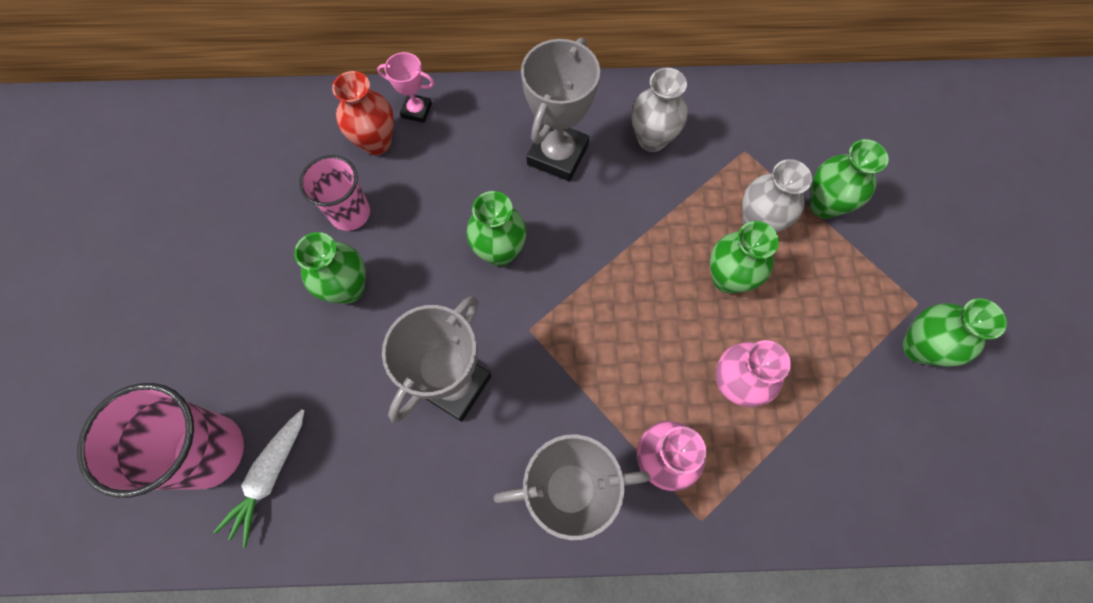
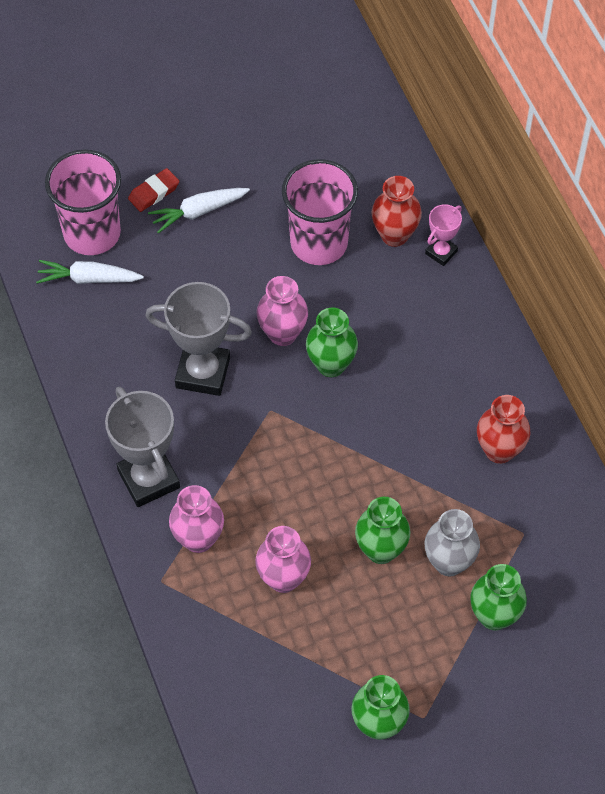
camera: 70 degrees right, 10 degrees down
green vase [294,232,366,304] -> none
pink cup [299,155,370,231] -> pink cup [282,159,358,265], size x1.55
pink trophy [377,52,434,123] -> pink trophy turned 45 degrees clockwise [425,204,462,266]
grey trophy [521,38,600,181] -> none
grey vase [632,68,688,152] -> red vase [477,395,530,464]
none -> red eraser [128,168,179,212]
none -> white carrot [148,188,250,234]
none -> pink vase [257,276,308,346]

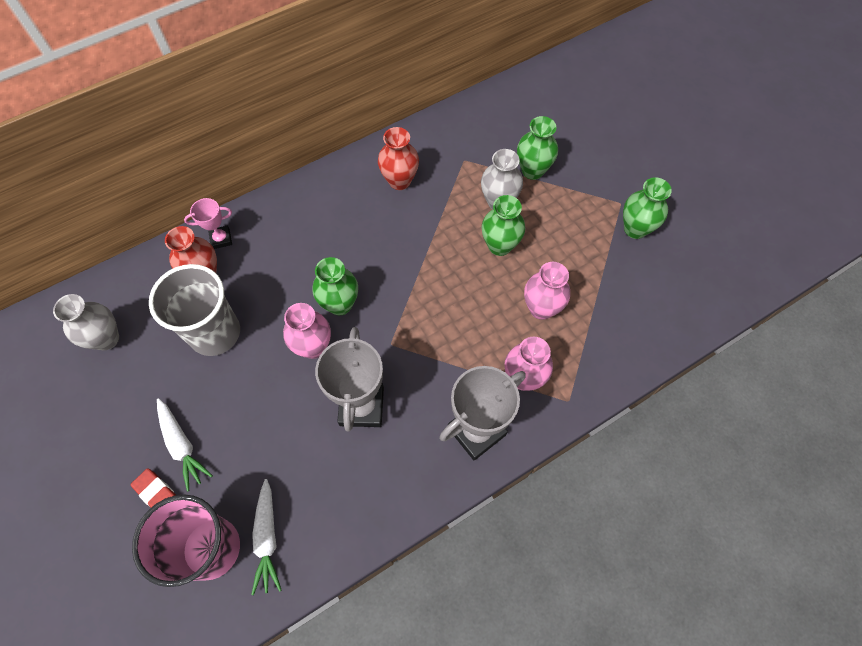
camera: 100 degrees left, 5 degrees up
pink cup [282,159,358,265] -> grey cup [149,264,240,356]
pink trophy [425,204,462,266] -> pink trophy turned 45 degrees counterclockwise [184,198,232,249]
none -> grey vase [53,294,119,350]

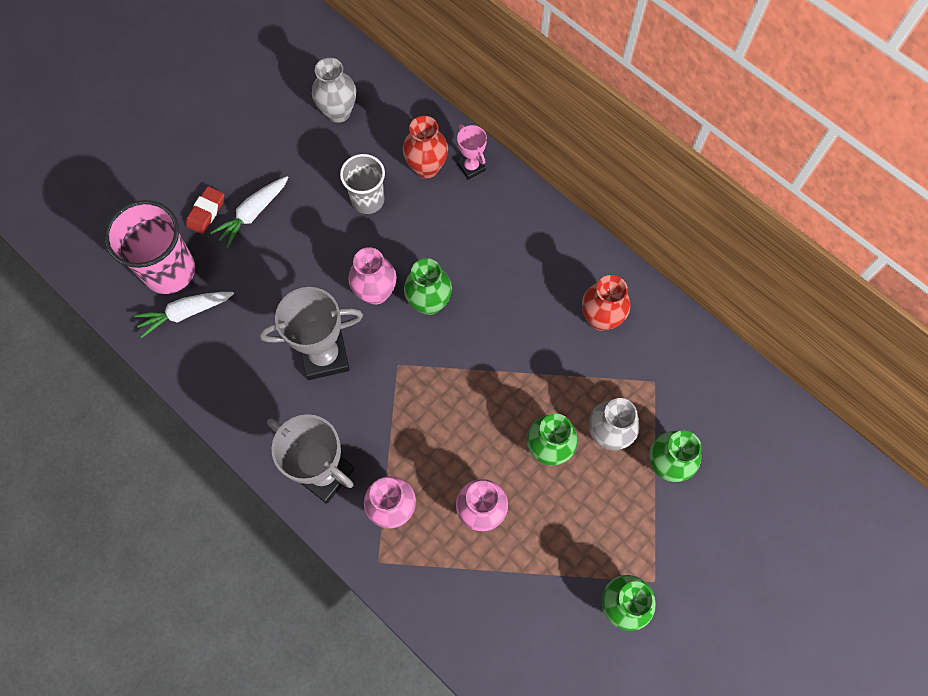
camera: 75 degrees right, 5 degrees up
grey cup [149,264,240,356] -> grey cup [340,154,385,214], size x0.64

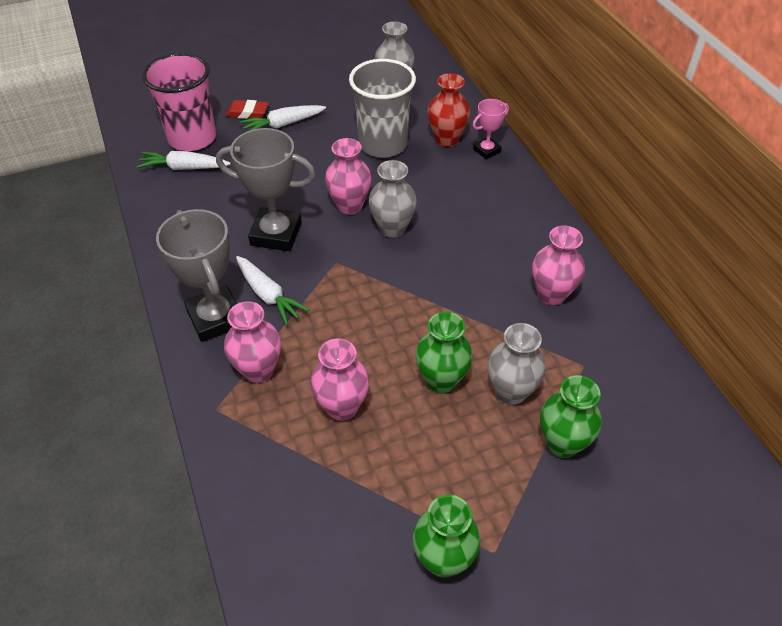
camera: 25 degrees right, 20 degrees down
red eraser [186,186,225,234] -> red eraser turned 45 degrees clockwise [226,100,268,119]
grey cup [340,154,385,214] -> grey cup [349,59,416,158], size x1.55
green vase [404,258,452,315] -> grey vase [369,160,417,238]
pink trophy [457,124,487,180] -> pink trophy turned 60 degrees clockwise [473,99,509,159]
red vase [582,275,630,331] -> pink vase [532,226,585,305]
none -> white carrot [236,256,309,325]

